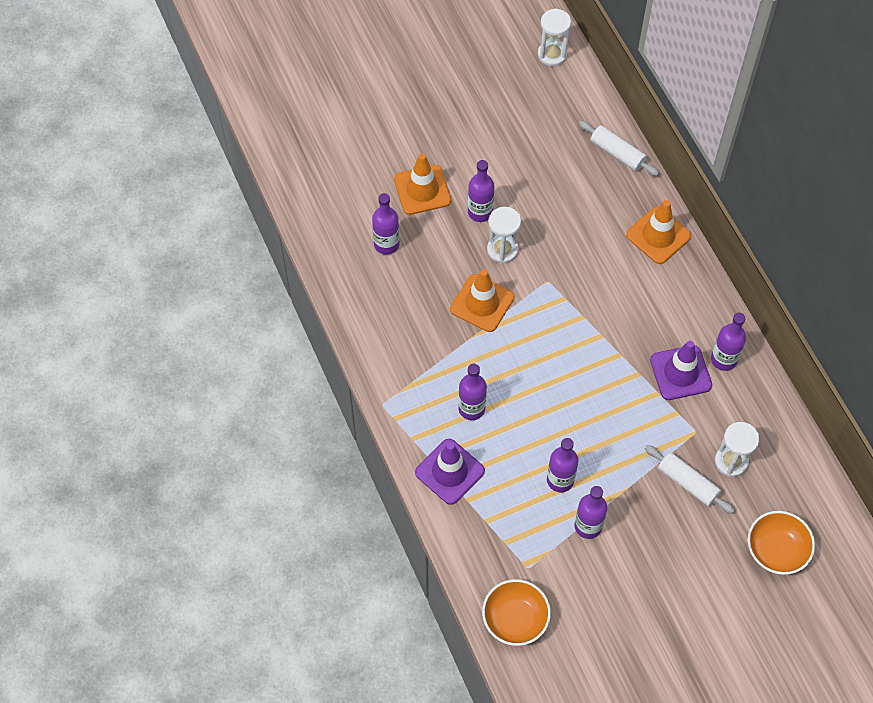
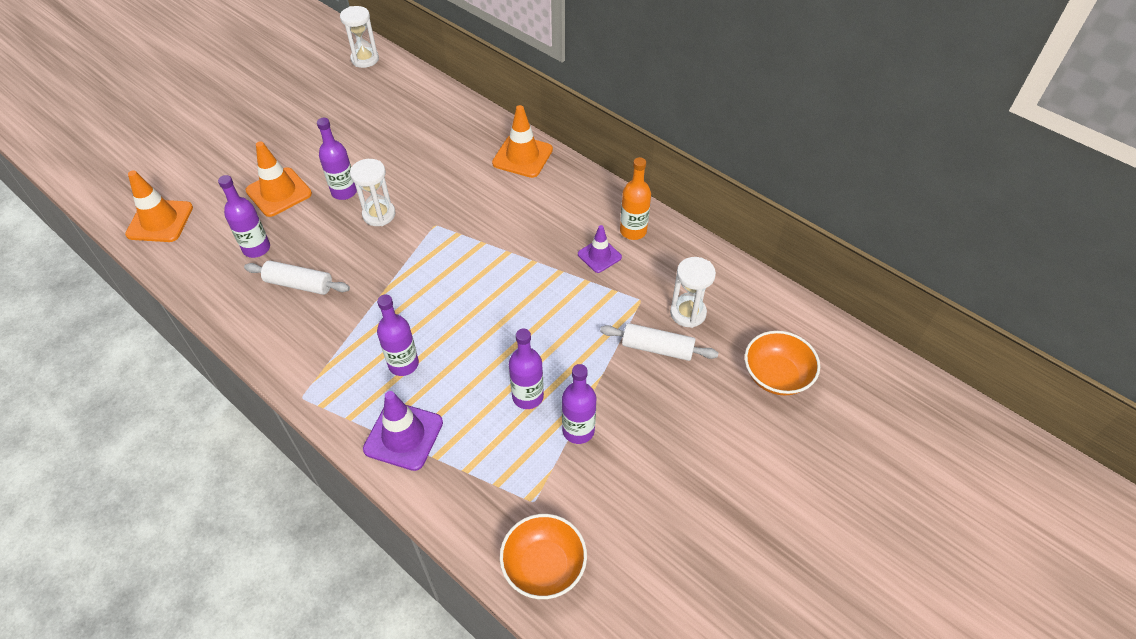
camera: 25 degrees left, 10 degrees down
orange traffic cone [450,269,514,332] -> orange traffic cone moved to [125,170,193,242]
white rolling pin [579,121,659,176] -> white rolling pin moved to [244,260,350,295]
purple traffic cone [650,341,712,400] -> purple traffic cone [578,225,622,273], size x0.63
purple bottle [711,313,746,371] -> orange bottle [620,157,651,240]

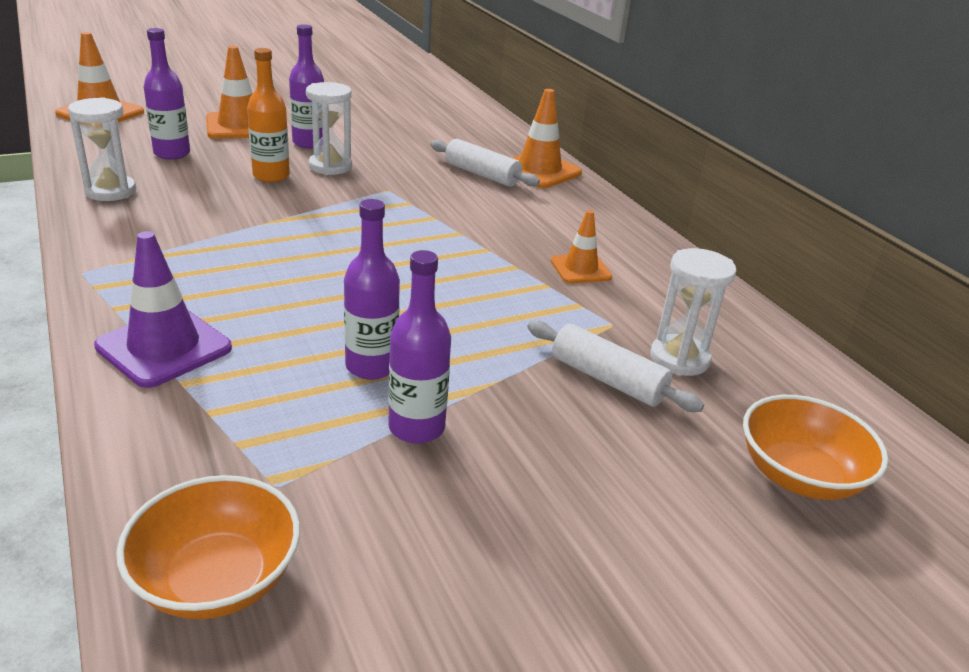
camera: 20 degrees right, 20 degrees down
white rolling pin [244,260,350,295] -> white rolling pin moved to [430,139,540,187]
white hourglass [340,6,379,68] -> white hourglass moved to [68,97,136,201]
purple bottle [377,295,419,376] -> none
purple traffic cone [578,225,622,273] -> orange traffic cone [551,210,612,284]
orange bottle [620,157,651,240] -> orange bottle moved to [247,48,290,182]

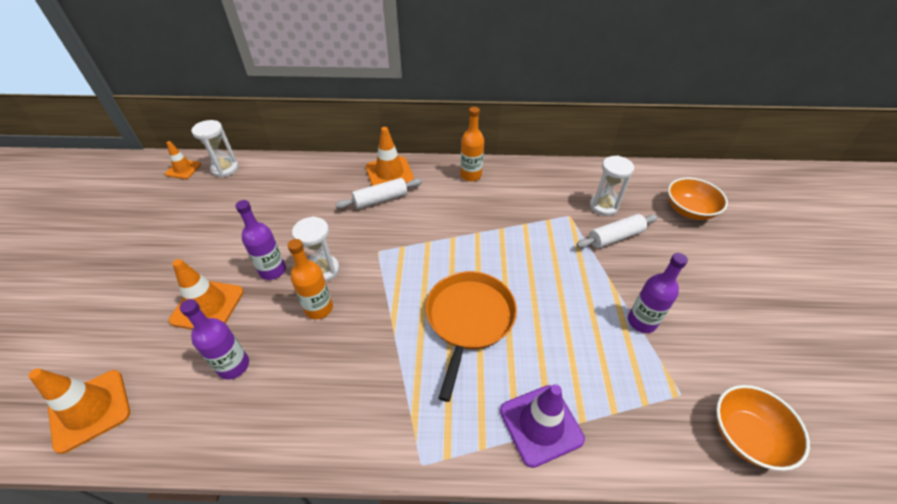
camera: 60 degrees left, 15 degrees up
white hourglass [68,97,136,201] -> white hourglass moved to [191,120,239,177]
purple bottle [344,199,400,380] -> none
orange traffic cone [551,210,612,284] -> orange traffic cone moved to [165,141,201,179]
none -> orange pan [426,271,517,402]
none -> orange bottle [460,107,484,181]

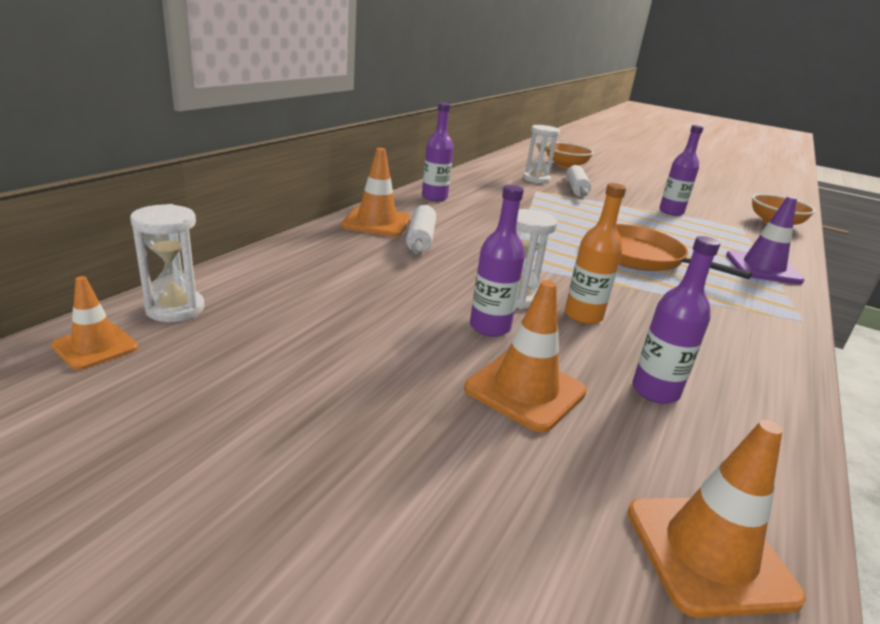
camera: 65 degrees left, 20 degrees down
orange bottle [460,107,484,181] -> purple bottle [422,103,454,201]

